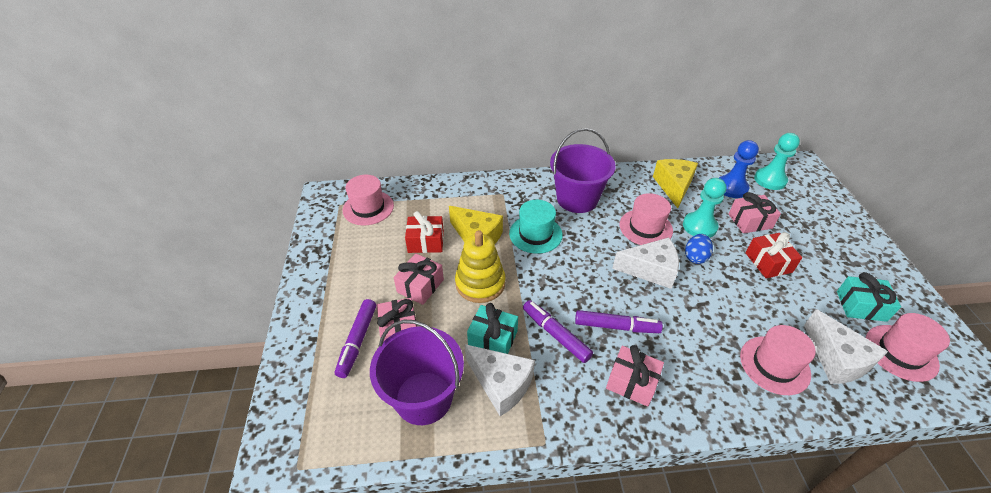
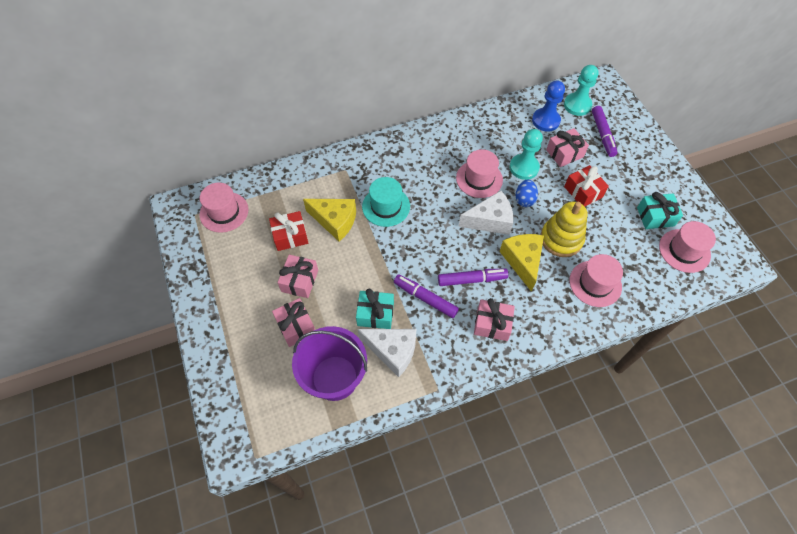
camera: 15 degrees left, 15 degrees up
purple marker [335,299,376,378] -> purple marker moved to [592,106,618,157]
yellow stacking toy [455,230,505,303] -> yellow stacking toy moved to [540,202,587,257]
purple bucket [550,128,616,213] -> none
yellow cheese [653,159,698,208] -> yellow cheese moved to [499,234,544,292]
white cheese [804,309,888,384] -> none

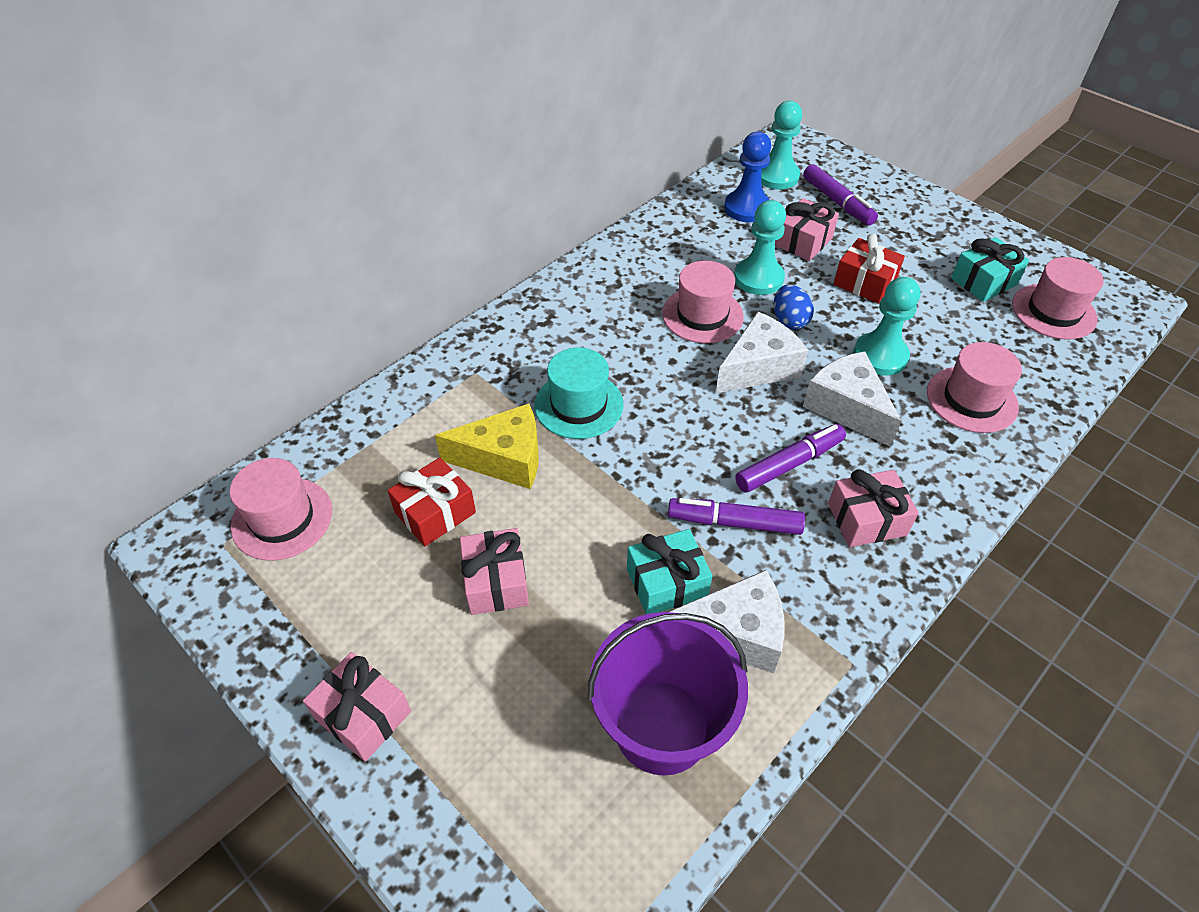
camera: 25 degrees left, 10 degrees down
pink gift [272,298,315,347] -> pink gift moved to [303,652,411,762]
yellow cheese [499,234,544,292] -> white cheese [803,351,901,447]
yellow stacking toy [540,202,587,257] -> turquoise pawn [853,277,920,376]

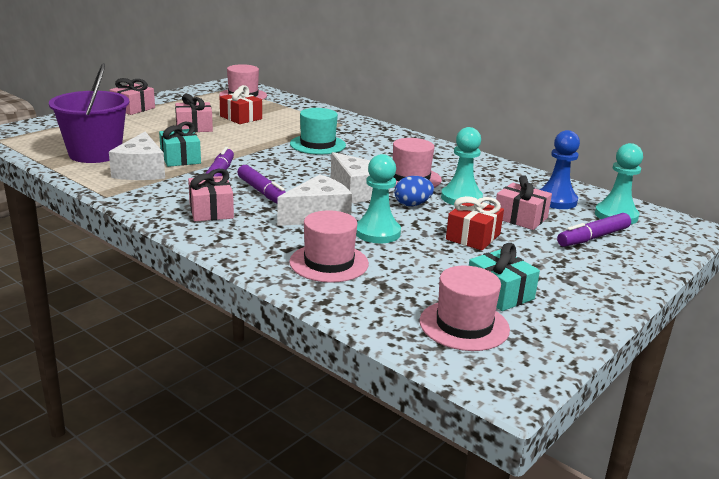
camera: 85 degrees right, 25 degrees down
yellow cheese [435,404,539,489] -> none

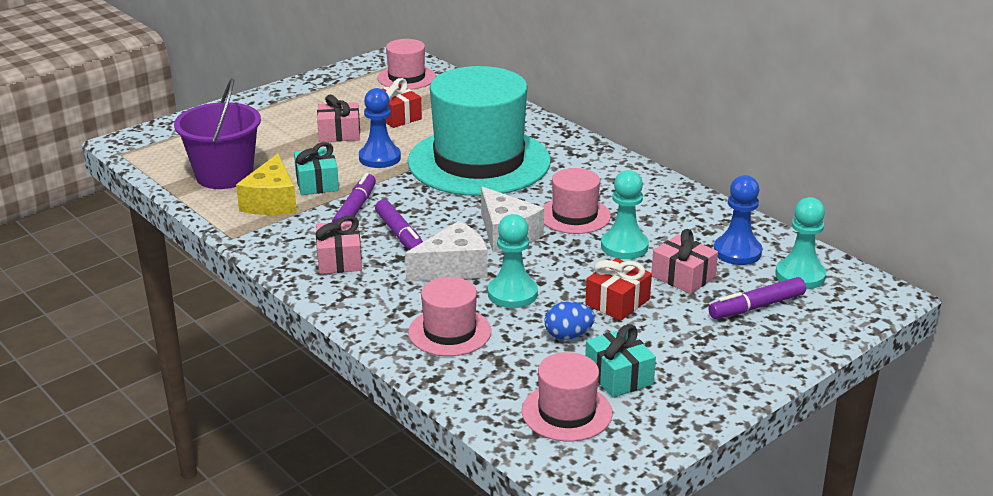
camera: 10 degrees right, 5 degrees up
white cheese [109,132,165,180] -> yellow cheese [236,154,297,215]
pink gift [110,78,155,115] -> none
turquoise hat [290,108,346,154] -> turquoise hat [408,66,551,196], size x2.15
blue egg [394,176,434,206] -> blue egg moved to [544,301,595,340]
none -> blue pawn [359,88,401,168]

